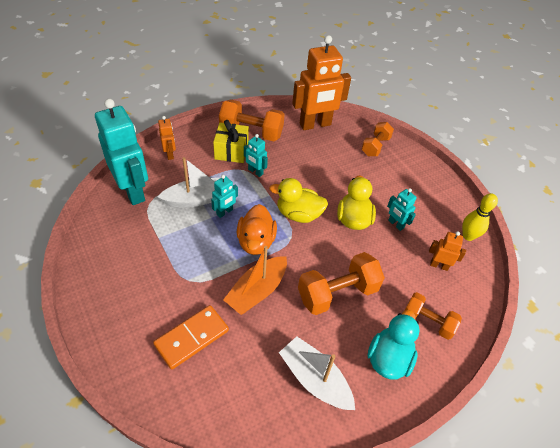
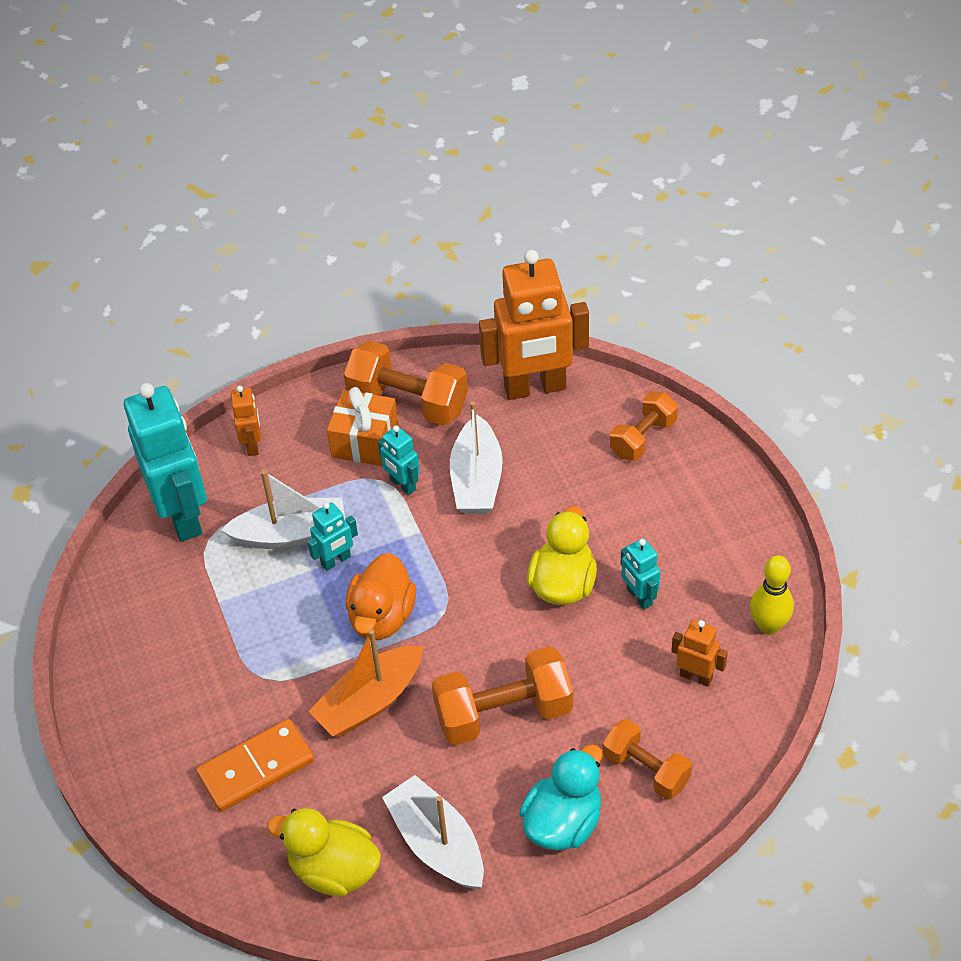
camera: 15 degrees right, 0 degrees up
yellow gift [213,120,249,163] -> orange gift [327,387,398,466]
yellow duck [269,178,328,223] -> yellow duck moved to [267,808,381,897]
none -> white boat [450,401,503,514]

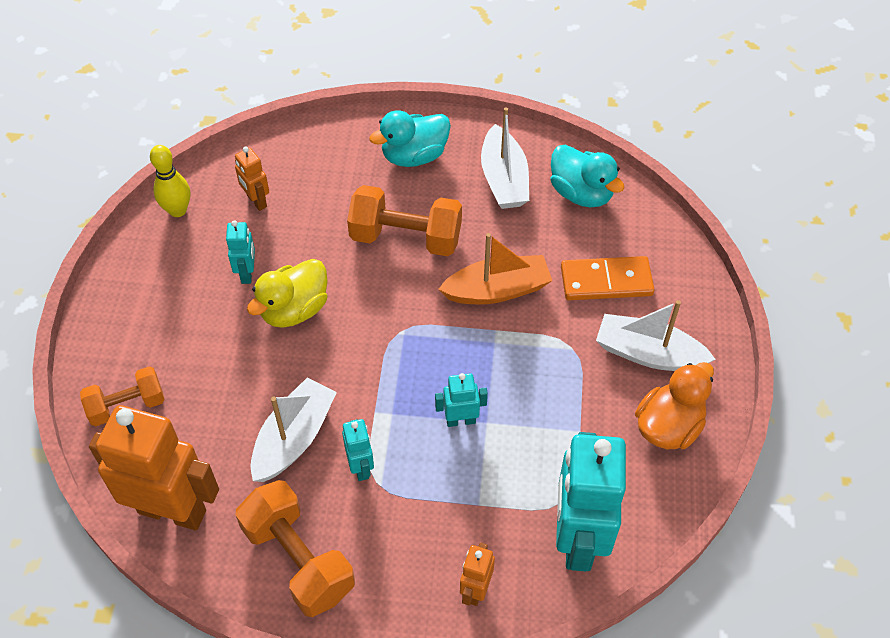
camera: 155 degrees left, 5 degrees up
white boat [221,470,345,549] -> white boat moved to [596,300,716,371]
yellow duck [267,808,381,897] -> turquoise duck [551,145,625,207]
orange gift [327,387,398,466] -> none
orange duck [346,553,416,640] -> orange duck moved to [635,362,714,449]
orange dumbbell [603,719,692,800] -> none

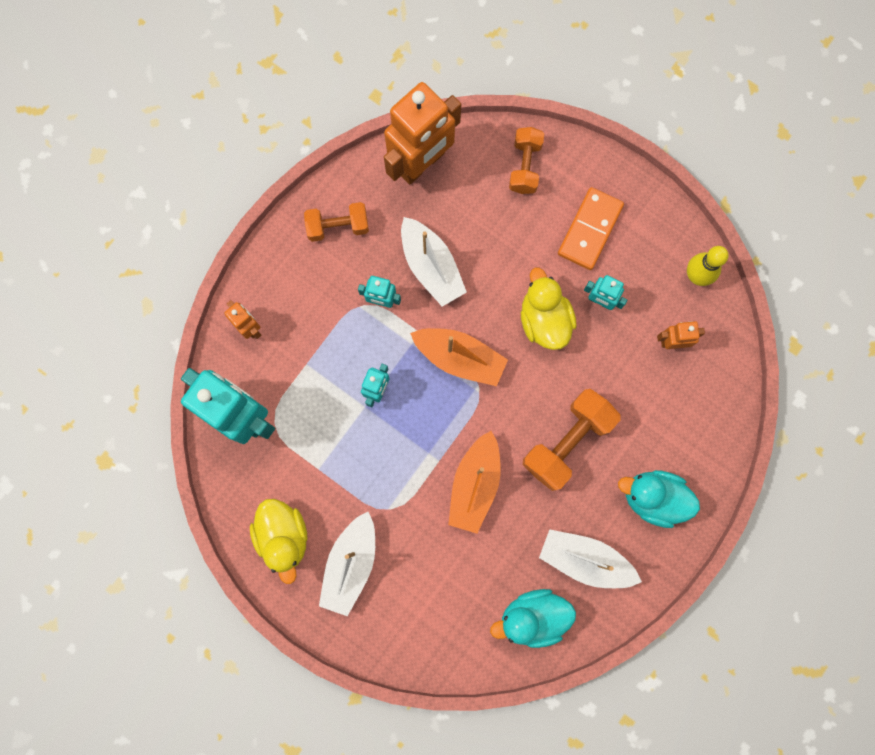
camera: 120 degrees right, 25 degrees up
orange dumbbell [235,480,355,617] -> orange dumbbell [304,202,369,242], size x0.64
turquoise duck [369,110,451,167] -> turquoise duck turned 75 degrees counterclockwise [618,470,700,528]
orange domino [561,256,655,300] -> orange domino moved to [558,187,624,270]
white boat [596,300,716,371] -> white boat turned 150 degrees clockwise [319,512,375,616]
orange duck [635,362,714,449] -> yellow duck [250,499,307,584]
none -> orange boat [410,328,508,386]

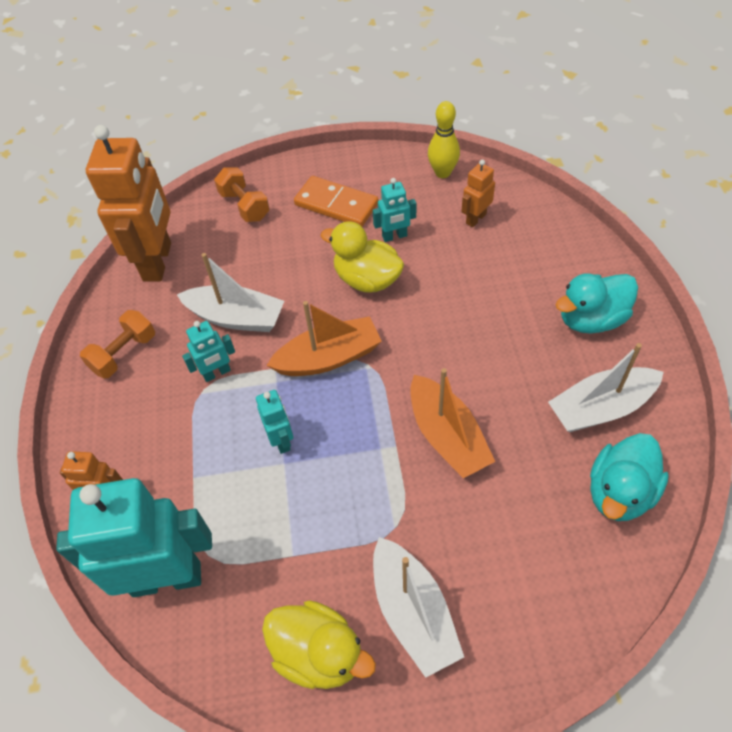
camera: 40 degrees left, 25 degrees down
orange dumbbell [523,389,620,491] -> none
orange domino [558,187,624,270] -> orange domino turned 45 degrees counterclockwise [294,176,379,227]

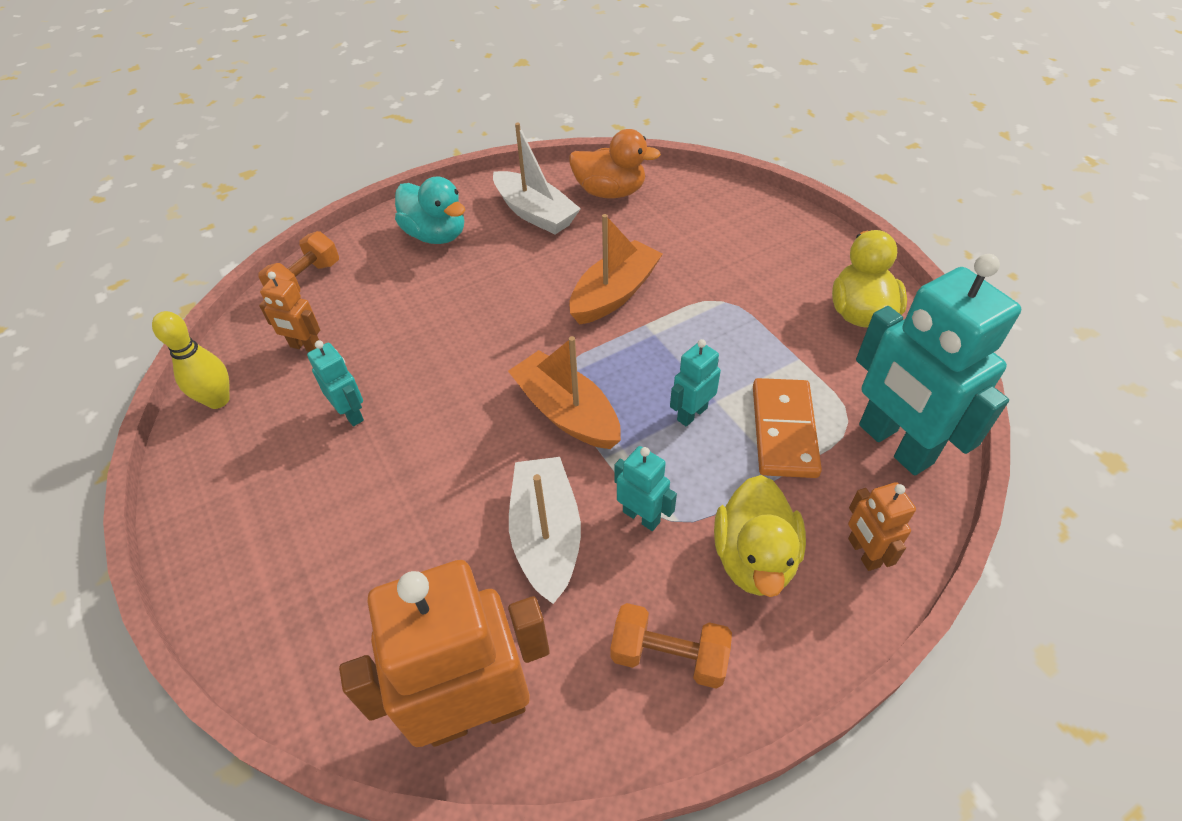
camera: 115 degrees left, 5 degrees down
orange dumbbell [214,167,270,222] -> orange dumbbell moved to [258,231,339,293]
orange domino [294,176,379,227] -> orange domino moved to [753,378,822,478]
yellow duck [321,222,404,293] -> yellow duck moved to [714,475,806,597]
white boat [373,537,464,678] -> none
turquoise duck [590,433,669,521] -> orange duck [569,129,661,199]

